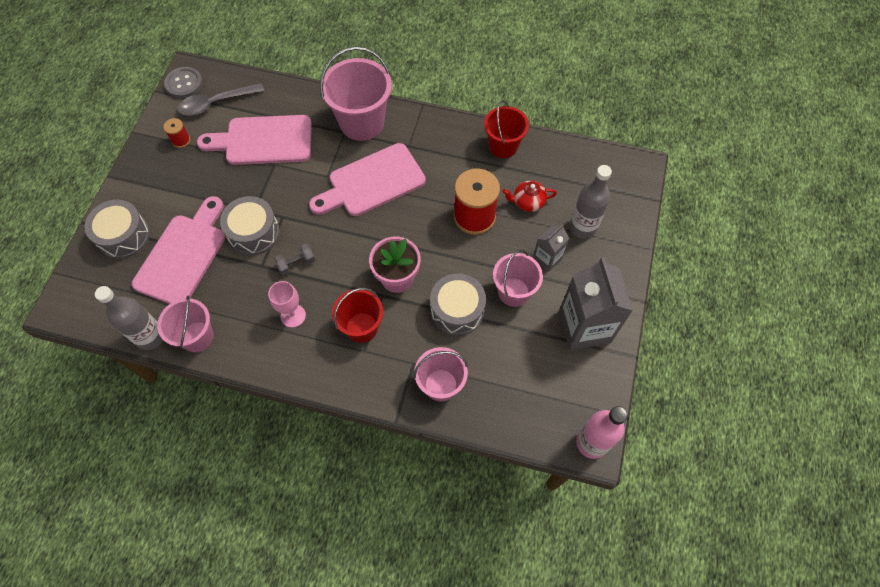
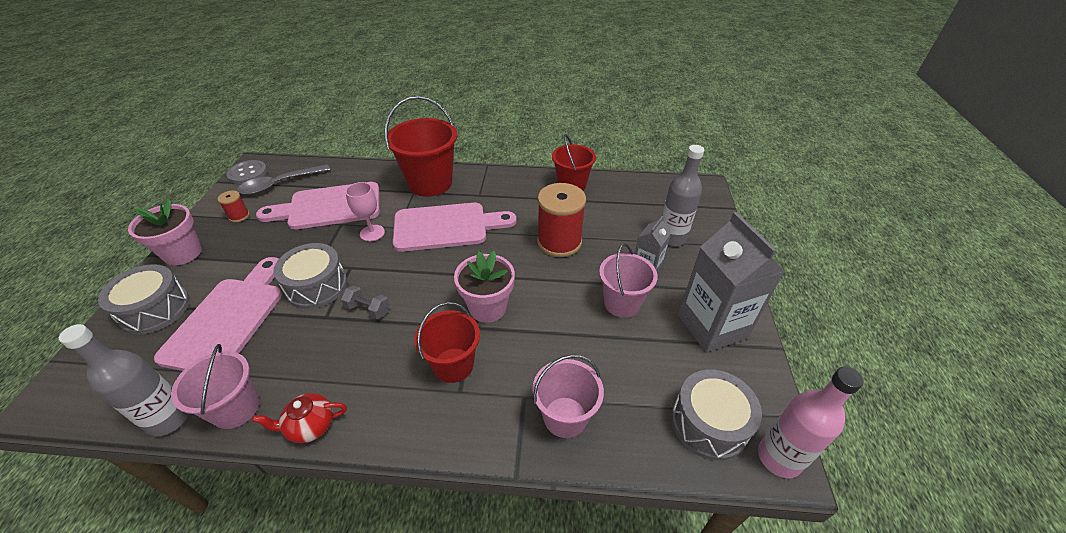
camera: 10 degrees left, 20 degrees down
pink goblet [268,281,306,328] -> pink goblet moved to [345,182,385,242]
grey dumbbell [274,243,316,276] -> grey dumbbell turned 60 degrees clockwise [341,286,390,319]
pink cutting board [309,143,426,216] -> pink cutting board turned 150 degrees counterclockwise [393,203,516,252]
pink bucket [320,47,392,141] -> red bucket [385,96,457,197]
grey drum [430,273,486,336] -> grey drum moved to [671,369,762,461]
red teapot [502,181,557,212] -> red teapot moved to [252,393,347,443]
none -> pink flower pot [128,199,202,266]

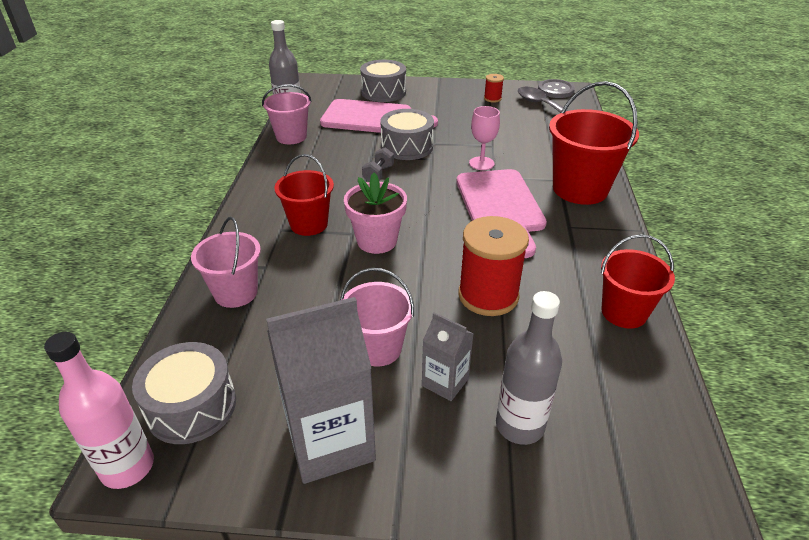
camera: 90 degrees right, 5 degrees down
pink flower pot [128,199,202,266] -> none
red teapot [252,393,347,443] -> none
pink cutting board [256,182,380,230] -> none

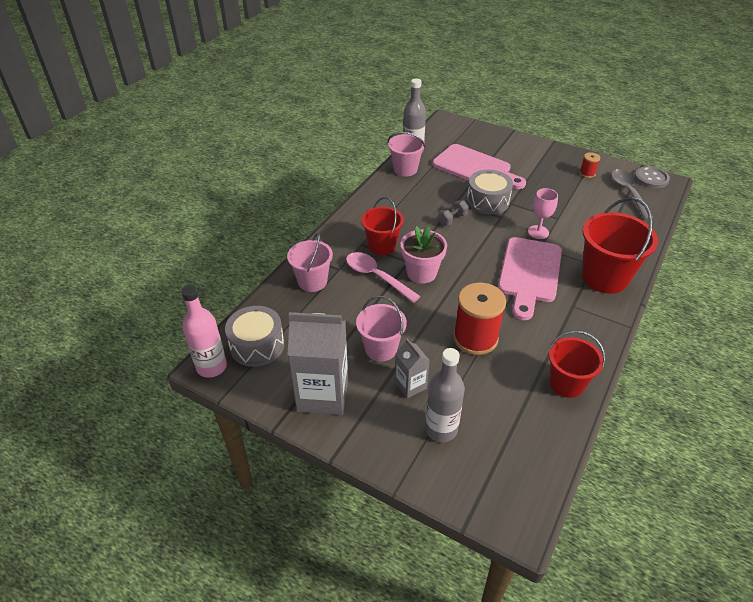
camera: 25 degrees right, 5 degrees up
grey drum [360,60,406,102] -> none
none -> pink spoon [346,252,421,303]

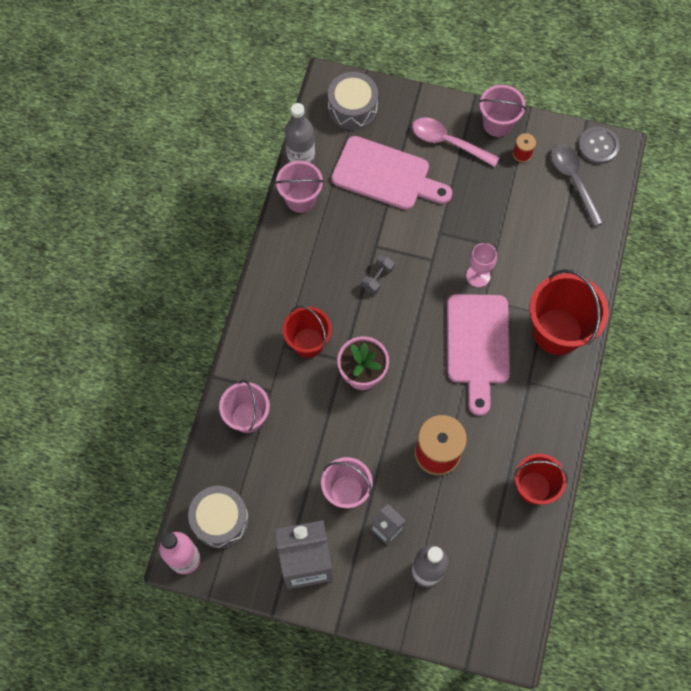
camera: 15 degrees left, 25 degrees up
pink spoon [346,252,421,303] -> pink spoon moved to [412,117,499,167]
grey drum [467,170,513,215] -> grey drum moved to [328,72,378,130]
none -> pink bucket [479,85,526,137]

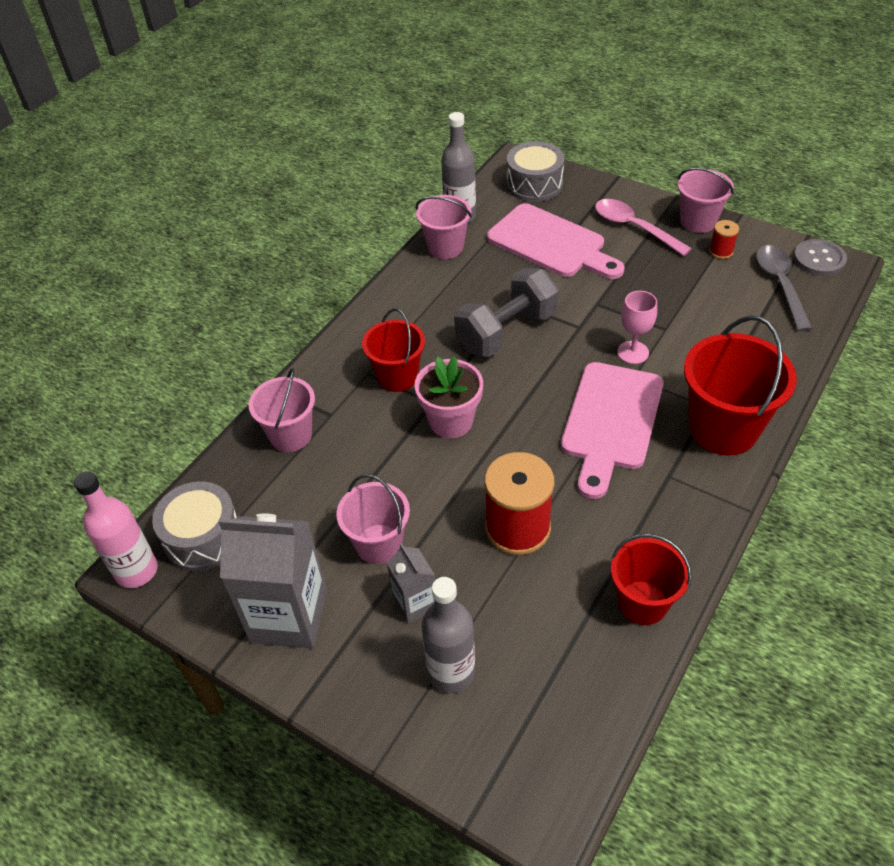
camera: 20 degrees right, 20 degrees down
grey dumbbell [362,255,395,294] -> grey dumbbell [454,268,559,357], size x2.19

